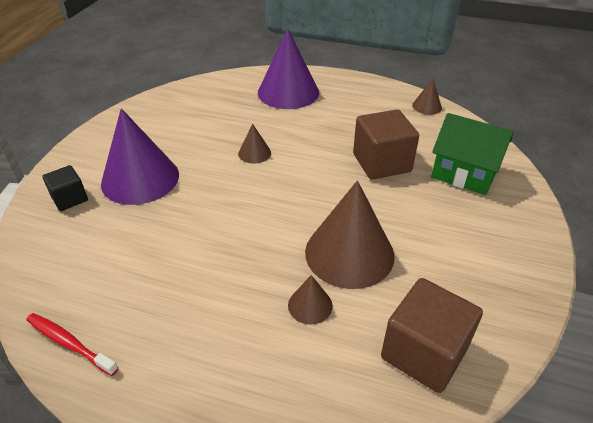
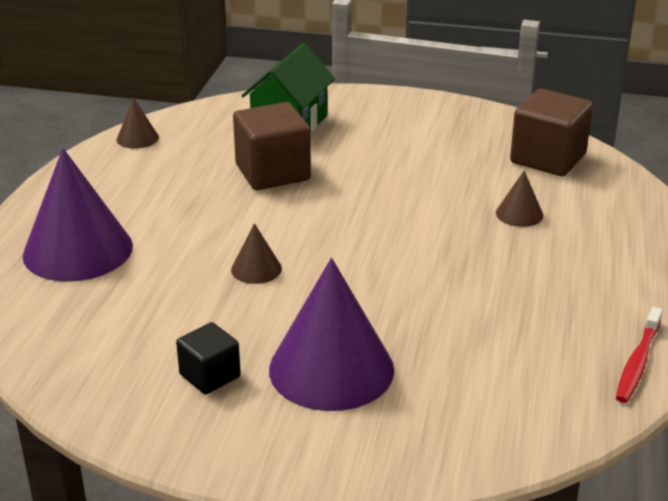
camera: 95 degrees left, 10 degrees down
black cube [42,165,88,211] -> black cube moved to [176,322,241,395]
brown cone [305,180,395,289] -> none

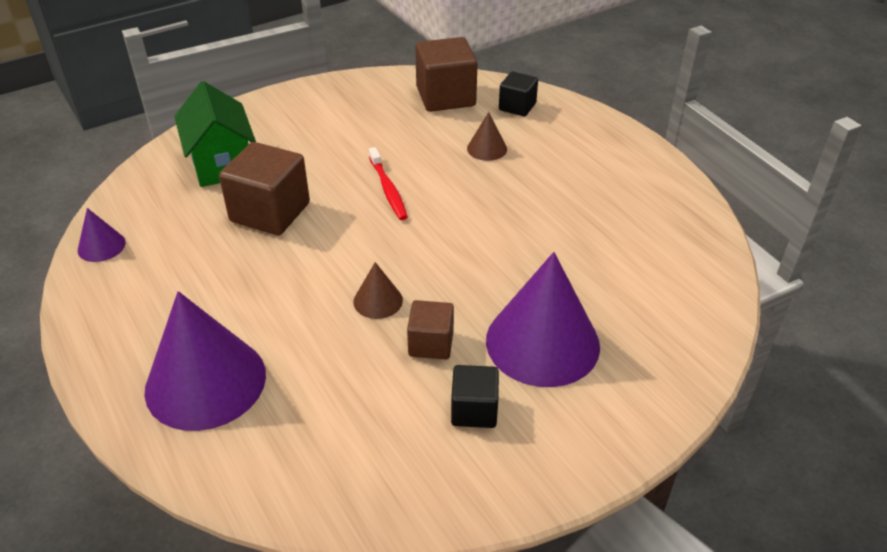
camera: 45 degrees left, 10 degrees up
brown cone [117,98,159,149] -> purple cone [78,208,126,262]
red toothbrush [616,307,663,403] -> red toothbrush moved to [369,147,408,220]
none -> brown cube [407,300,454,359]
none -> black cube [499,71,538,116]

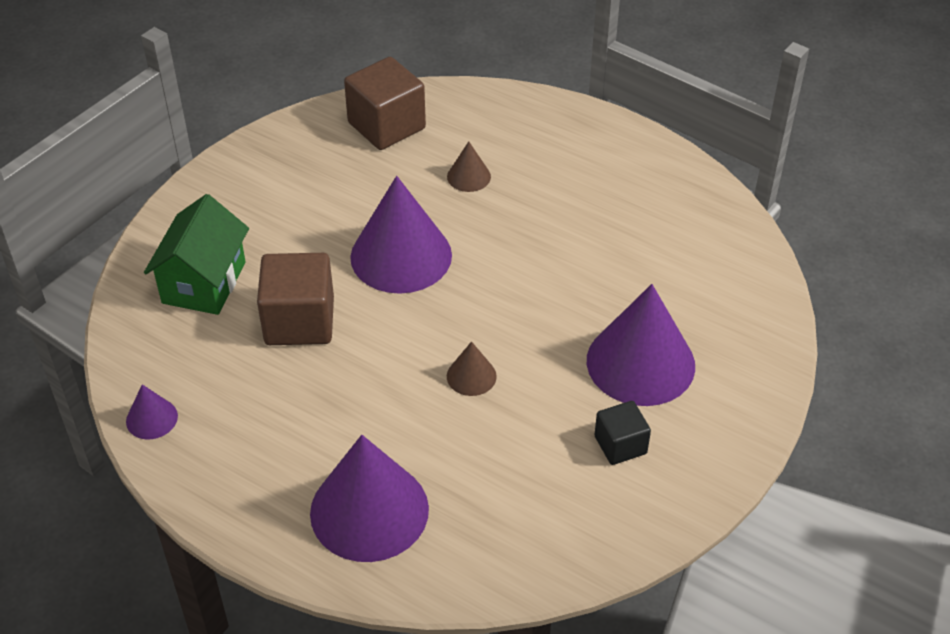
camera: 25 degrees left, 5 degrees up
green house [174,81,256,187] -> green house turned 60 degrees clockwise [144,194,249,315]
red toothbrush [369,147,408,220] -> purple cone [350,176,452,294]
brown cube [407,300,454,359] -> none
black cube [499,71,538,116] -> none

